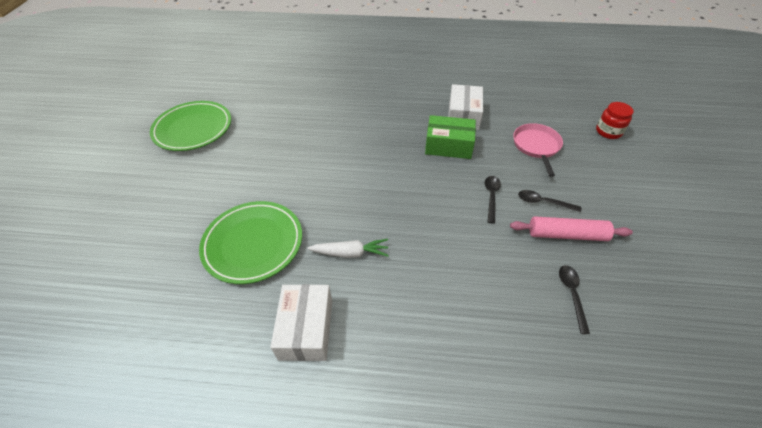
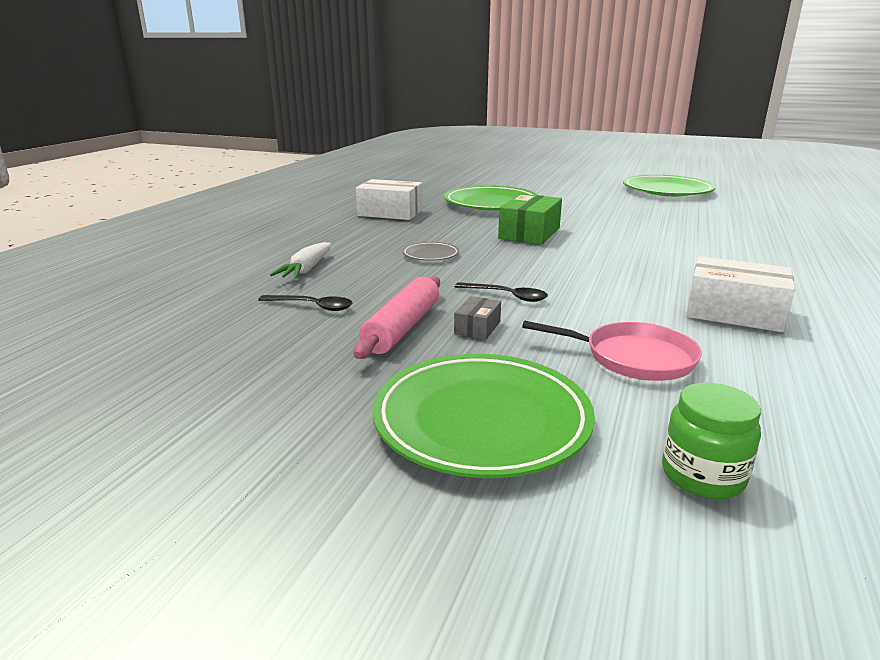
camera: 105 degrees right, 25 degrees down
white carrot [308,239,389,258] -> white carrot moved to [270,242,331,279]
green box [425,115,476,159] -> green box moved to [498,194,562,245]
black spoon [518,190,581,212] -> grey box [454,296,501,340]
red jar [596,102,634,139] -> green jar [662,383,761,499]
none -> green plate [372,354,595,478]
none -> grey plate [402,242,459,261]

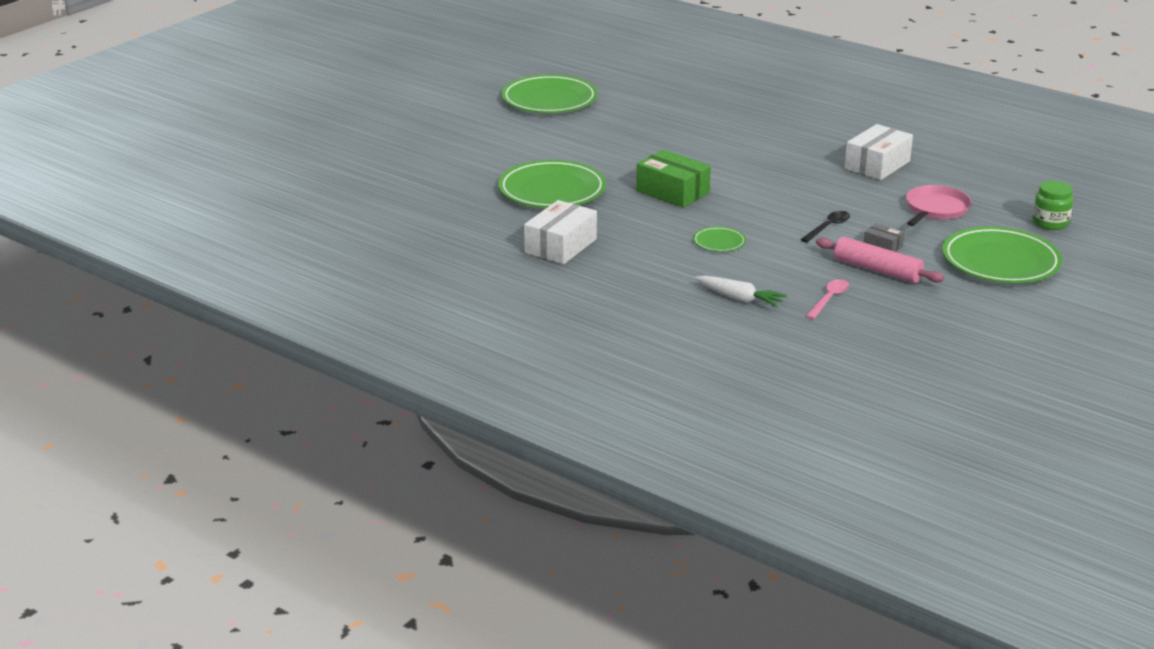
camera: 75 degrees left, 5 degrees up
black spoon [258,295,353,311] -> pink spoon [806,279,849,319]
grey plate [402,242,459,261] -> green plate [693,227,746,252]

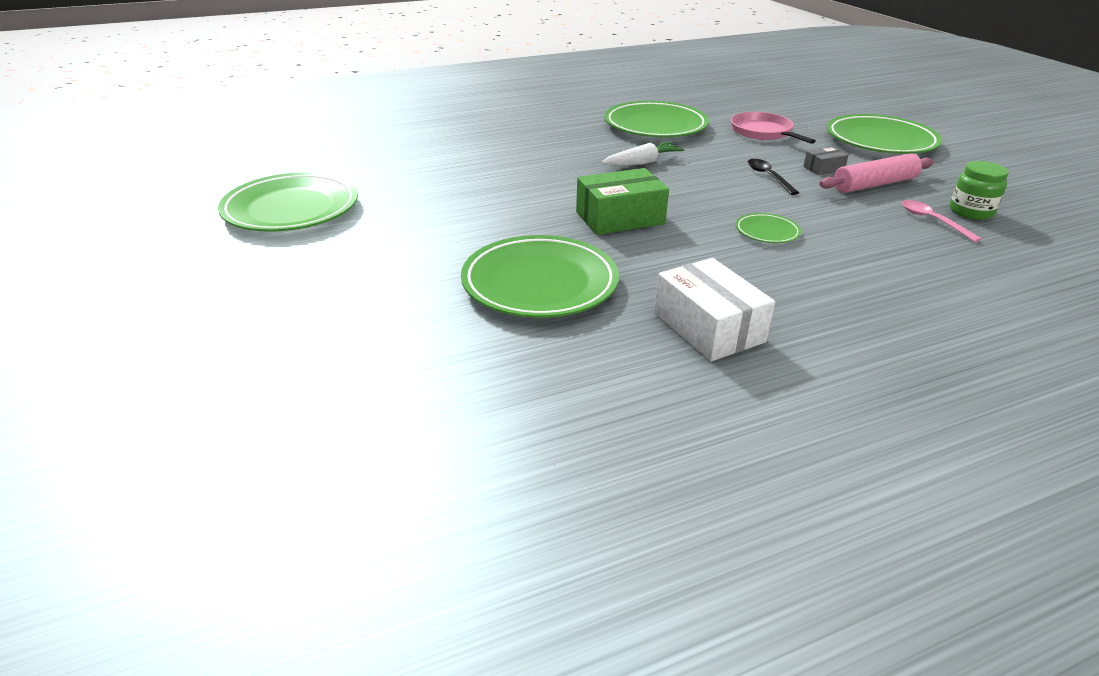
camera: 60 degrees left, 5 degrees up
white carrot [695,276,787,307] -> white carrot moved to [601,142,684,166]
white box [844,124,913,180] -> green plate [604,101,709,137]
green jar [1032,181,1073,230] -> green jar moved to [950,161,1009,220]

